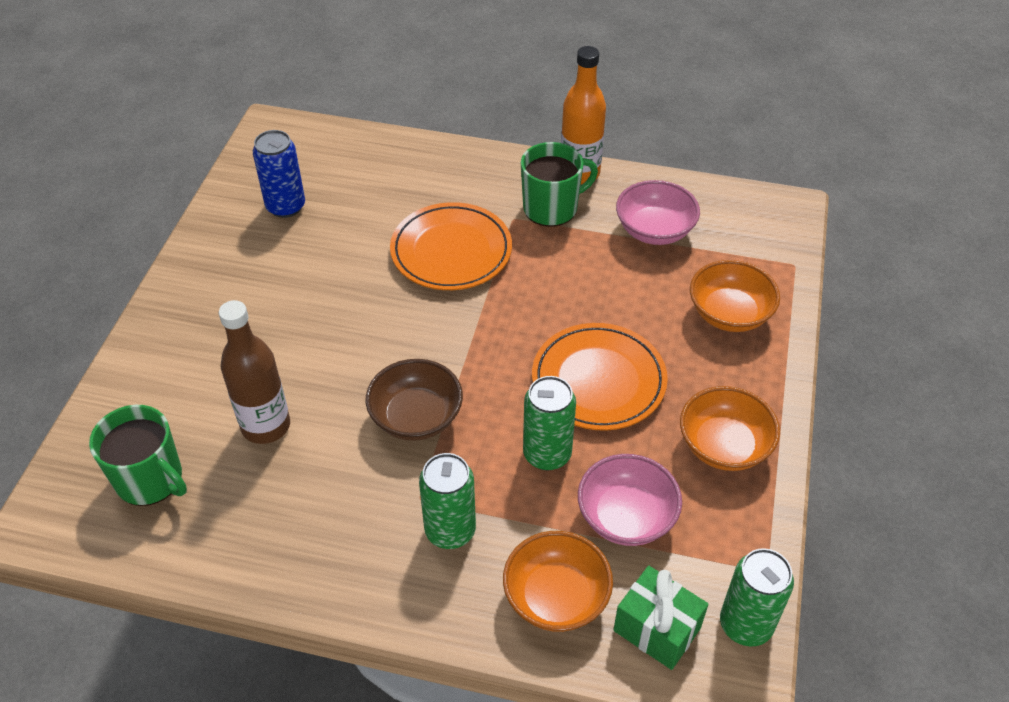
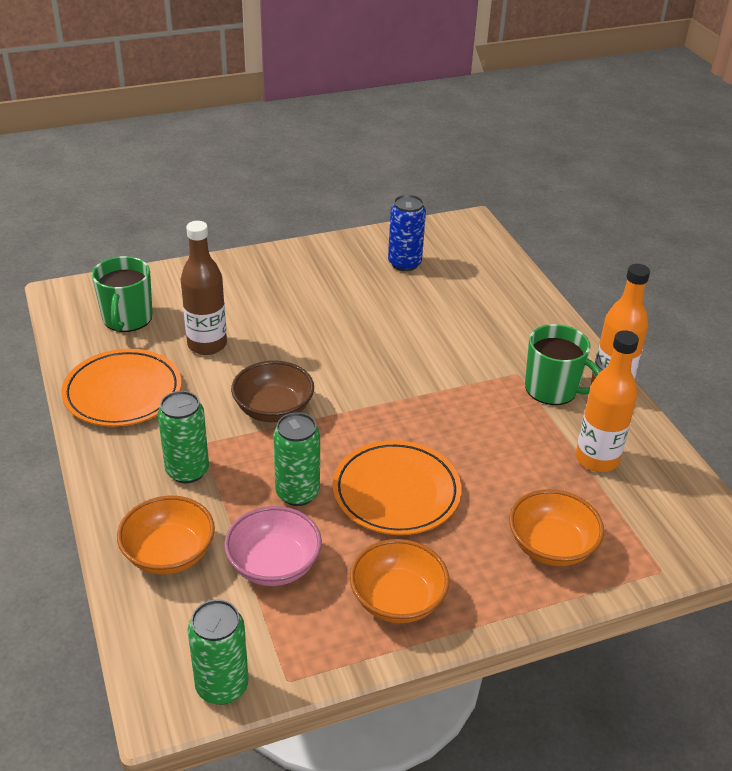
camera: 55 degrees right, 10 degrees down
orange plate [390,202,512,290] -> orange plate moved to [61,349,181,427]
green gift [613,566,709,670] -> none
pink bowl [616,180,700,245] -> orange bottle [576,330,639,472]

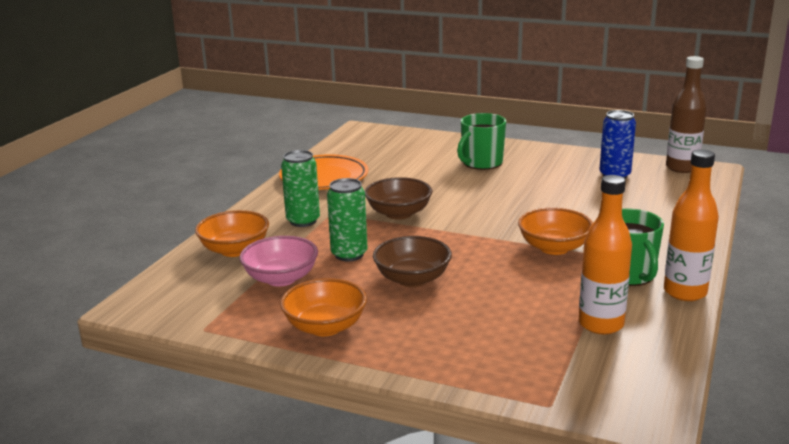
camera: 45 degrees right, 15 degrees down
green mug [92,256,153,332] -> green mug moved to [457,113,506,170]
brown bottle [181,221,227,355] -> brown bottle moved to [666,56,707,173]
green can [188,600,249,705] -> none
orange plate [332,440,462,535] -> brown bowl [373,236,452,287]
orange bowl [509,489,604,566] -> orange bowl moved to [518,208,593,255]

